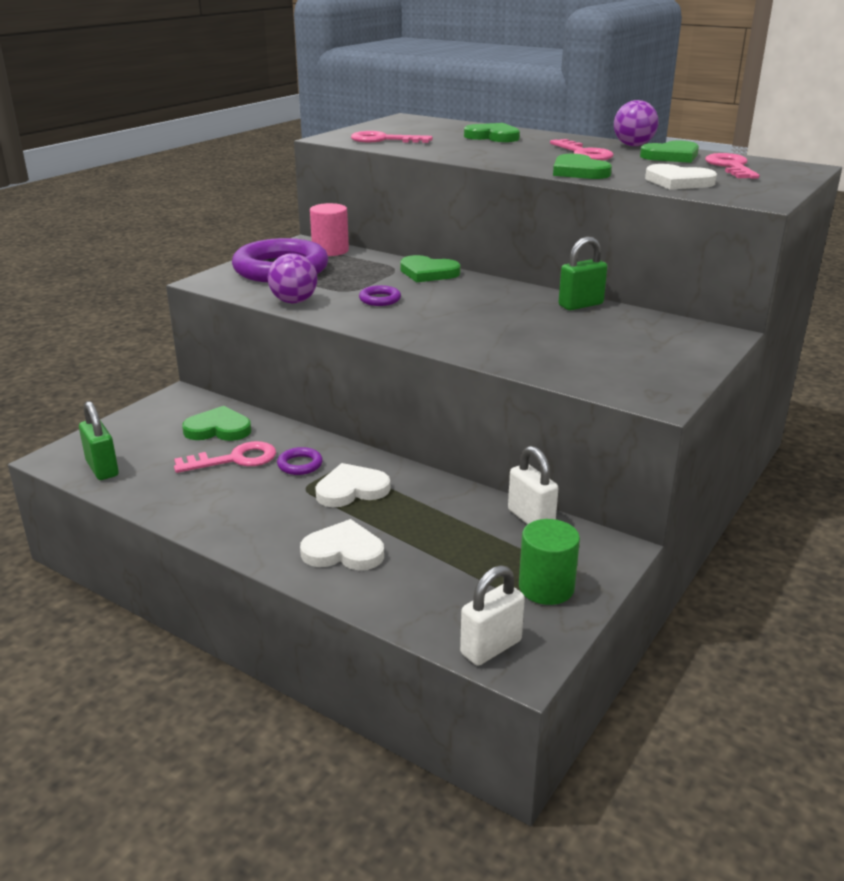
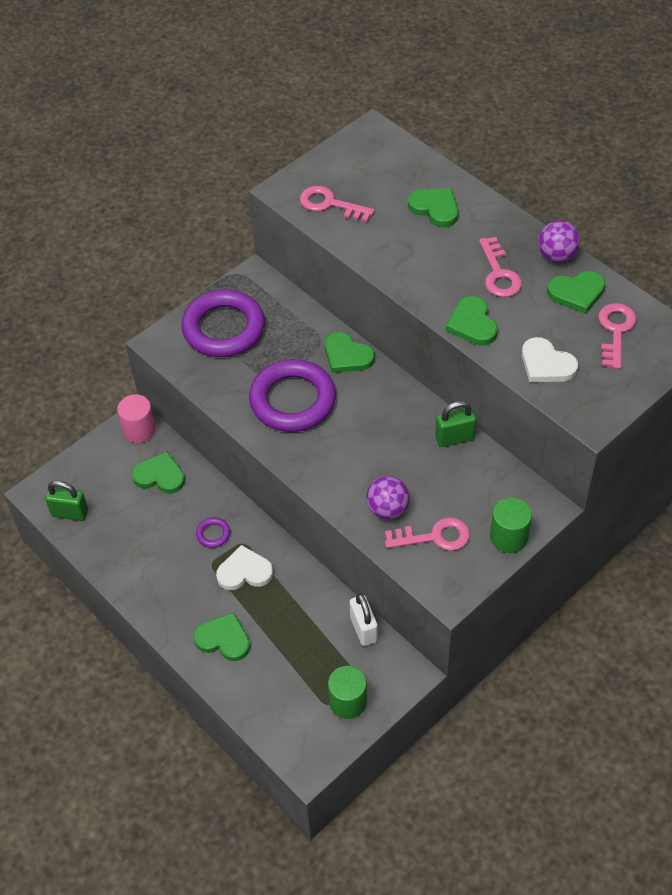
camera: 15 degrees right, 25 degrees up
green padlock [79,401,119,480] -> green padlock turned 60 degrees counterclockwise [45,481,88,521]
pink key [174,441,276,473] -> pink key moved to [385,517,470,551]
purple ball [268,253,318,303] -> purple ball moved to [366,476,410,519]
white heart [300,519,384,570] -> green heart [193,612,250,661]
pink cylinder [310,203,349,256] -> pink cylinder moved to [117,394,156,443]
purple ring [359,285,401,306] -> purple ring [249,359,336,432], size x2.47
white padlock [460,565,525,666] -> none
none -> green cylinder [490,498,532,553]

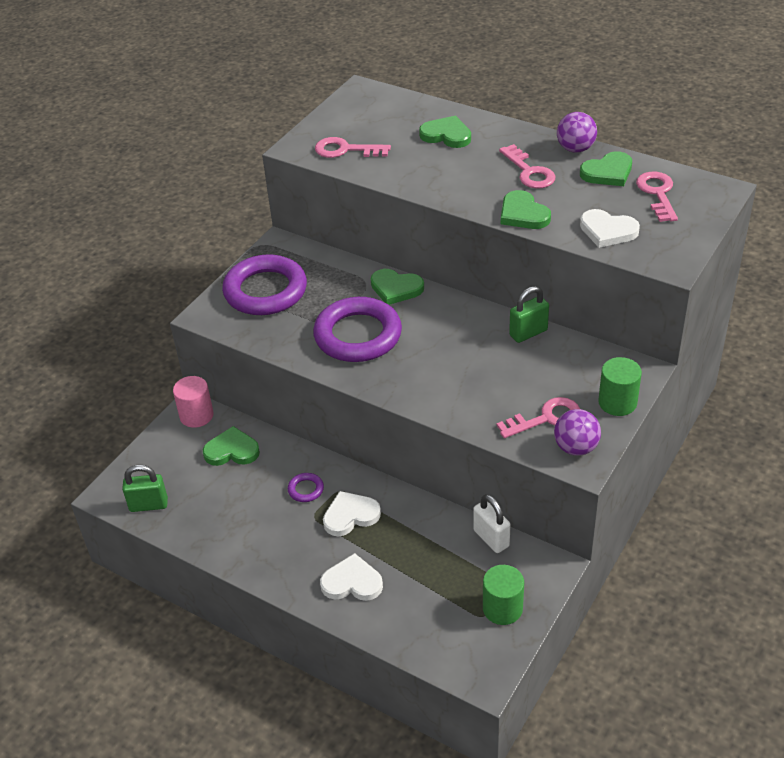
camera: 15 degrees left, 10 degrees down
green heart [193,612,250,661] -> white heart [320,553,383,601]
purple ball [366,476,410,519] -> purple ball moved to [554,409,601,456]

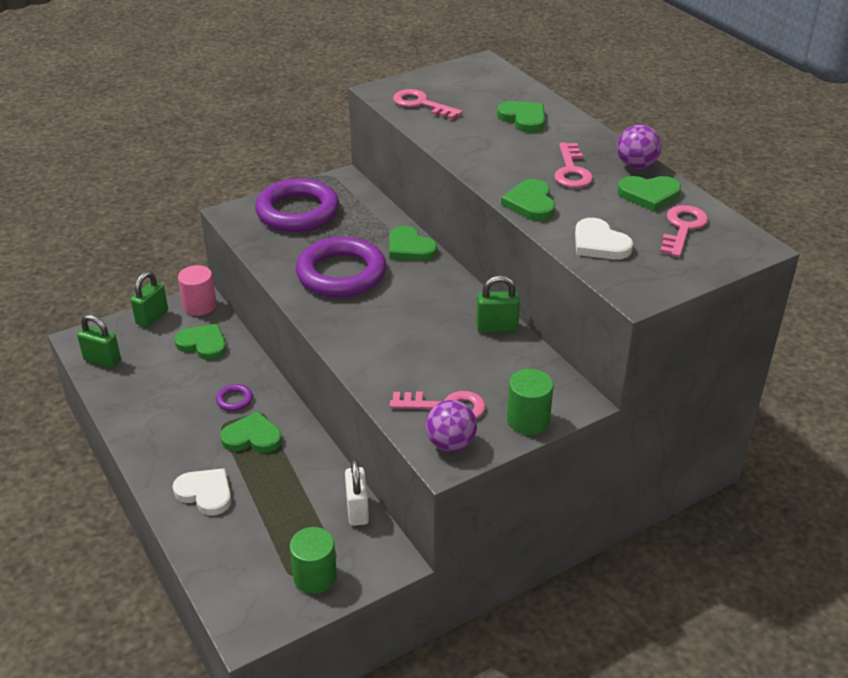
camera: 25 degrees right, 5 degrees down
white heart [323,491,381,536] -> green heart [220,411,282,453]
none -> green padlock [130,271,168,328]

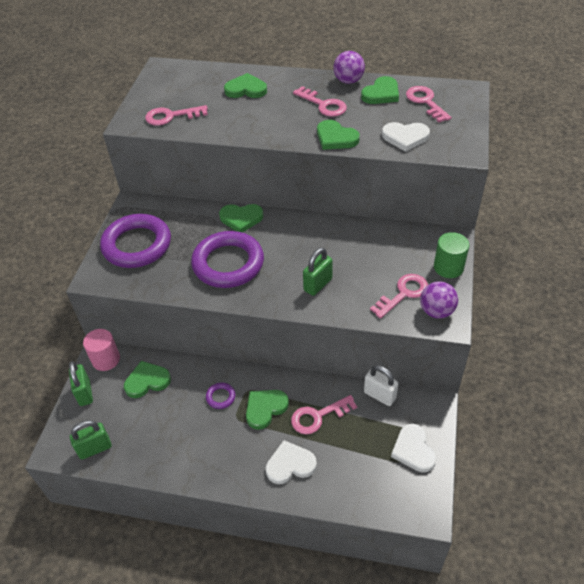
camera: 45 degrees left, 10 degrees up
green cylinder [289,527,337,594] -> white heart [391,424,437,472]
green padlock [476,275,520,332] -> green padlock moved to [303,247,333,296]
none -> pink key [291,395,357,435]

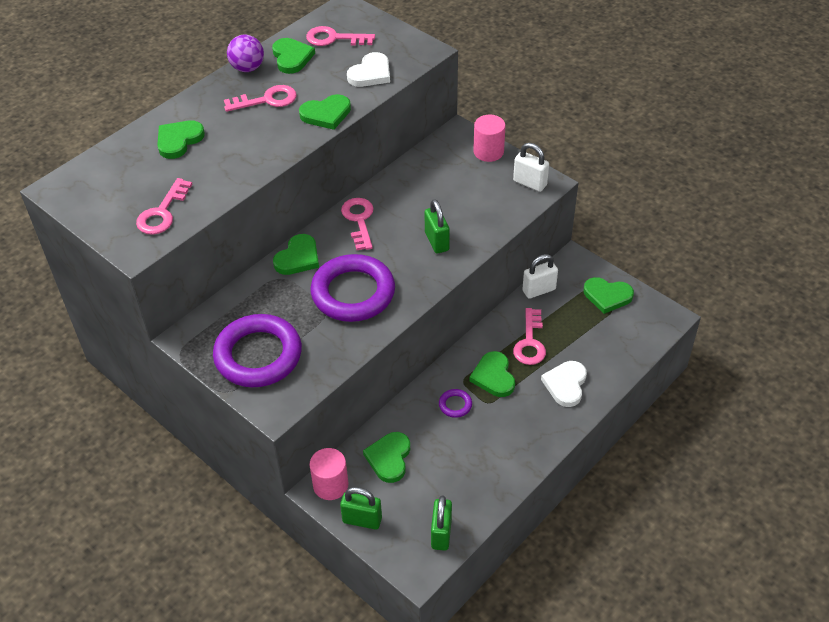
camera: 60 degrees left, 0 degrees up
pink key [370,274,428,319] -> pink key moved to [341,198,374,250]
white heart [391,424,437,472] -> green heart [583,277,634,314]
purple ball [420,281,458,318] -> white padlock [513,143,549,192]
green cylinder [434,232,469,278] -> pink cylinder [473,115,506,162]

